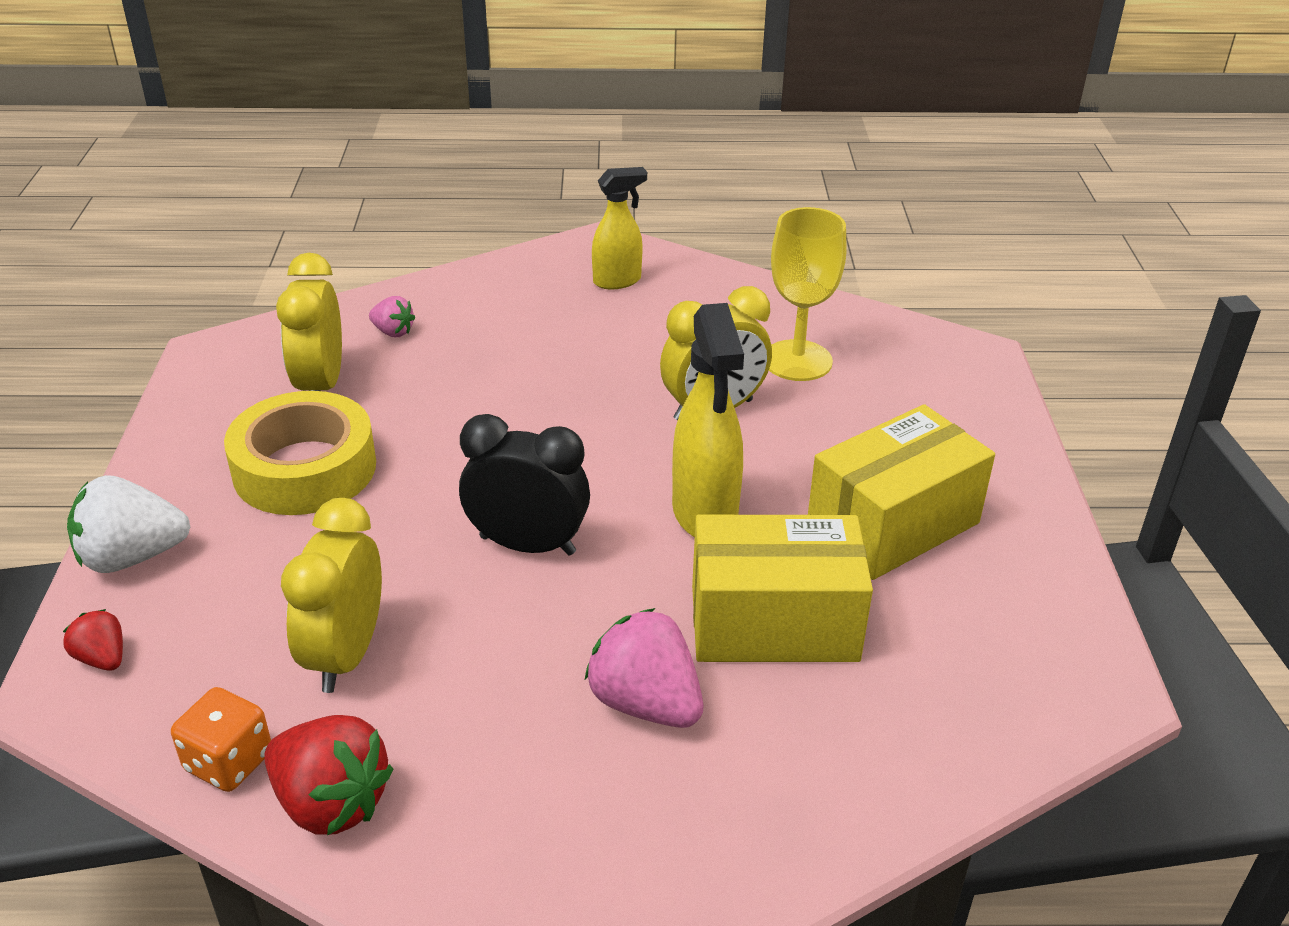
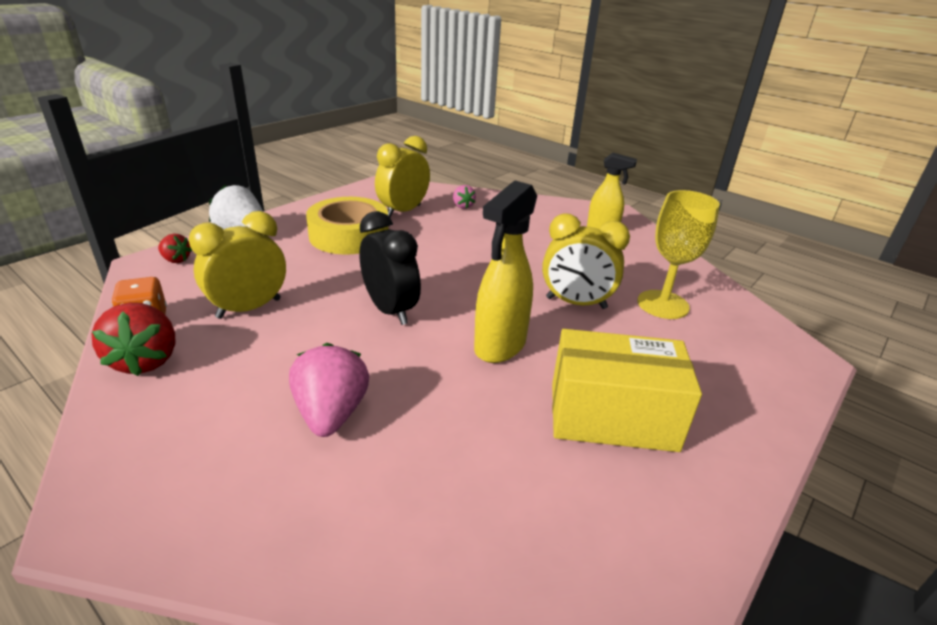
camera: 40 degrees right, 5 degrees down
red strawberry [63,609,123,671] -> red strawberry turned 120 degrees clockwise [158,234,192,263]
yellow box [692,515,873,662] -> none

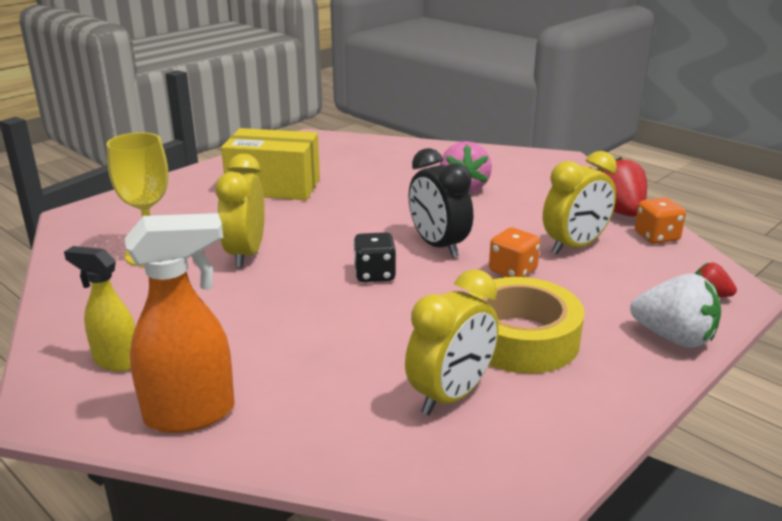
camera: 175 degrees left, 5 degrees down
pink strawberry [453,185,476,209] -> none
yellow spray bottle [474,181,537,363] -> none
yellow clock [542,213,630,309] -> yellow clock turned 105 degrees counterclockwise [216,154,265,268]
none -> orange spray bottle [125,213,234,433]
none -> black dice [354,232,396,282]
none -> orange dice [489,227,540,277]

